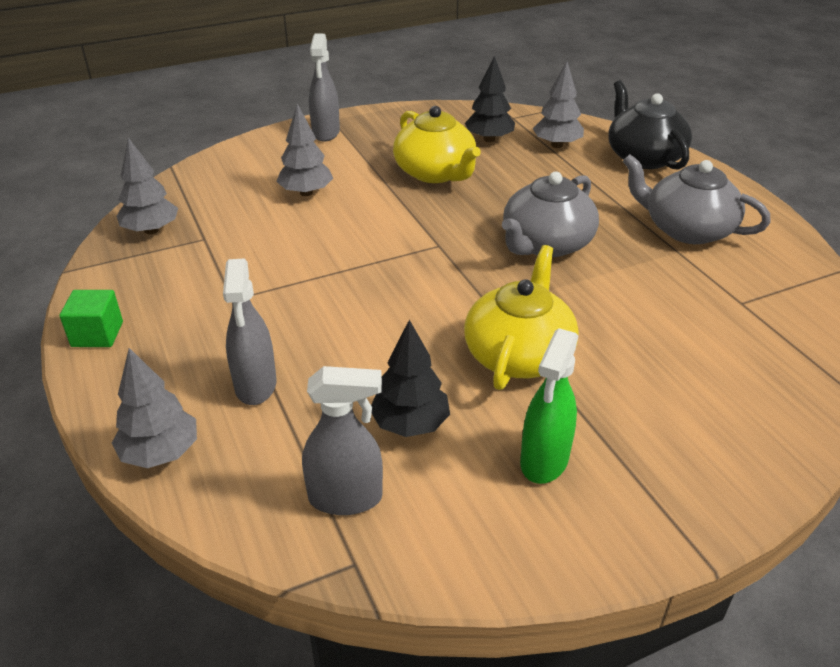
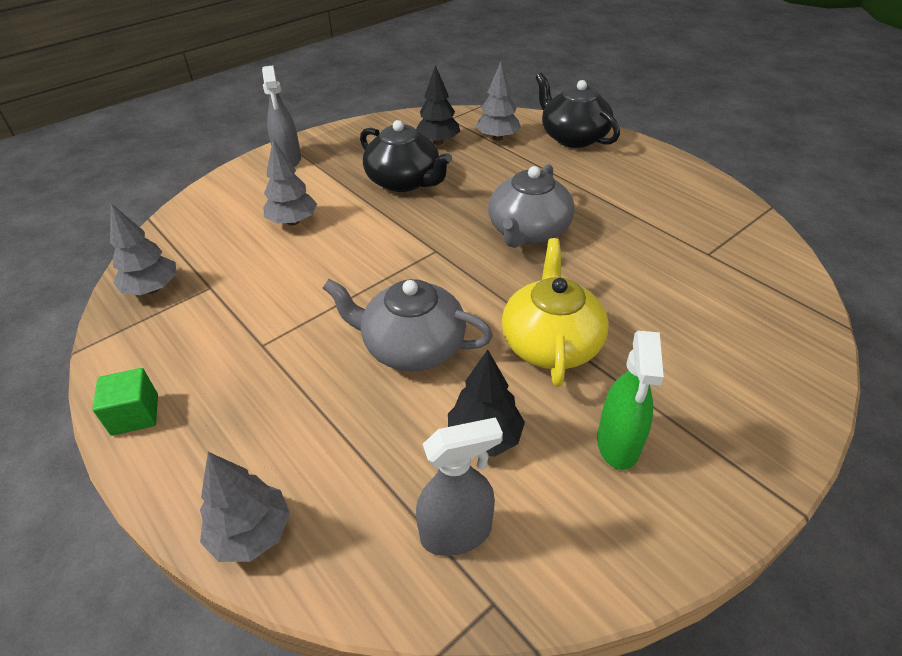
camera: 15 degrees left, 5 degrees up
grey spray bottle [223,258,277,405] -> none
yellow teapot [393,106,481,183] -> black teapot [360,120,452,192]
grey teapot [623,154,771,244] -> grey teapot moved to [323,279,493,371]

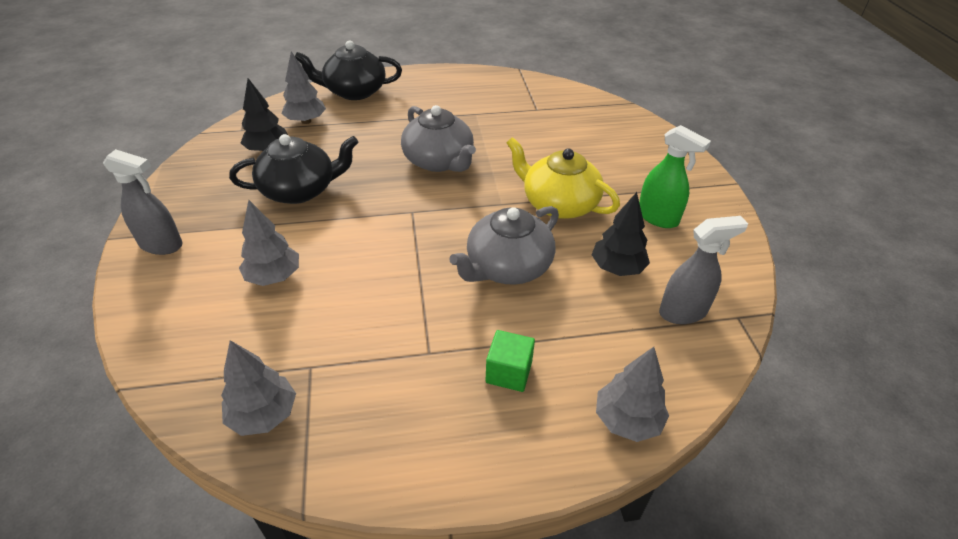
camera: 60 degrees left, 0 degrees up
green cube [92,368,158,436] -> green cube moved to [486,330,535,392]
grey spray bottle [416,417,503,556] -> grey spray bottle turned 60 degrees clockwise [659,216,748,324]

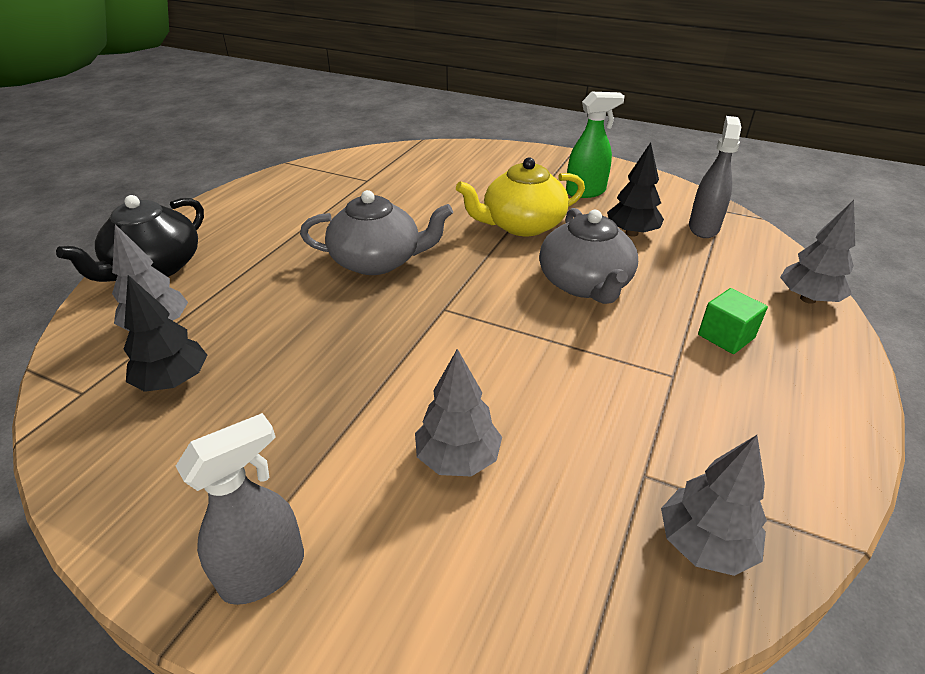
camera: 55 degrees left, 5 degrees down
black teapot [229,134,359,204] -> none

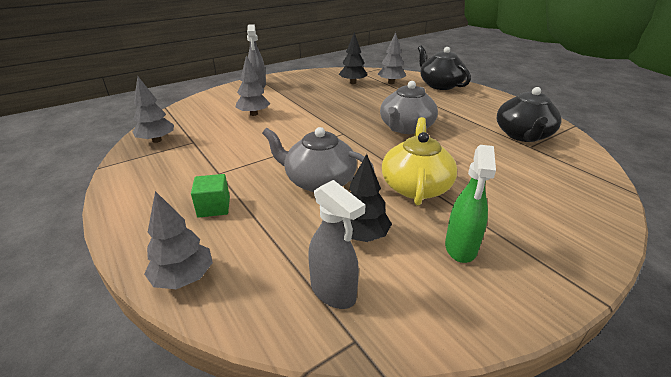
camera: 120 degrees right, 5 degrees down
none -> black teapot [497,87,562,142]

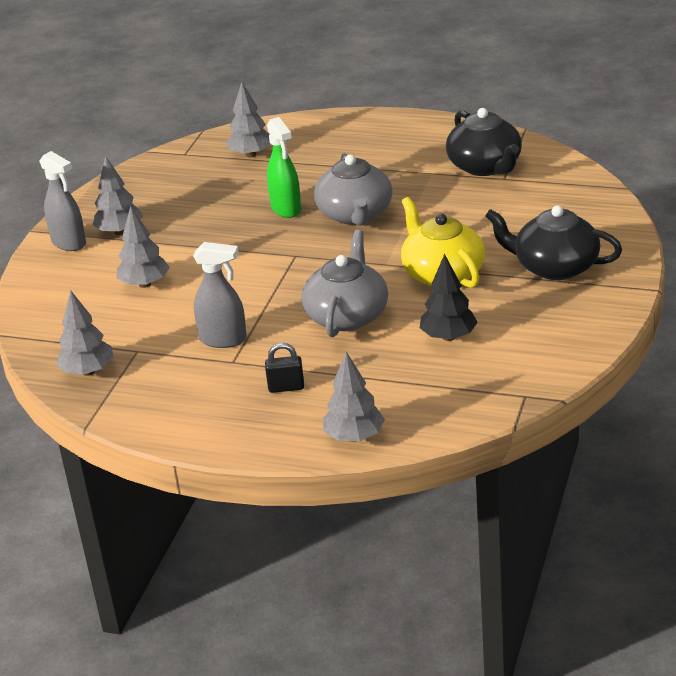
camera: 35 degrees left, 0 degrees up
green cube [191,174,230,218] -> black padlock [265,343,304,393]
grey teapot [262,127,374,192] -> grey teapot turned 120 degrees clockwise [302,230,388,337]
grey spray bottle [308,180,365,309] -> grey spray bottle moved to [193,242,247,348]
black tree [339,32,367,84] -> none
black teapot [418,46,471,90] -> black teapot moved to [485,205,622,280]
green spray bottle [445,145,496,263] -> green spray bottle moved to [267,117,301,218]
none -> grey tree [92,156,143,235]

